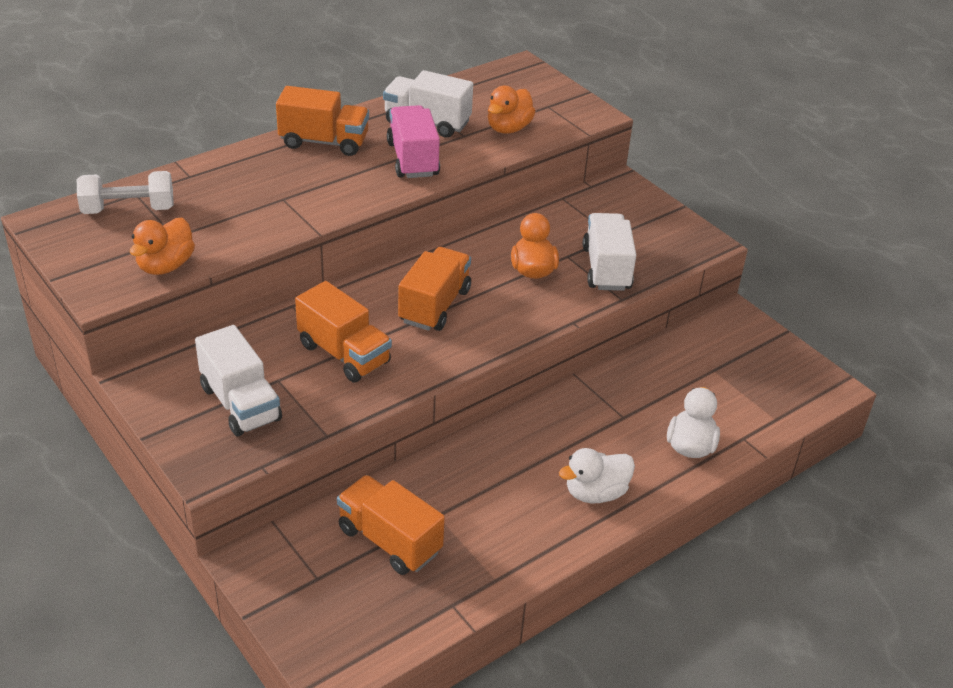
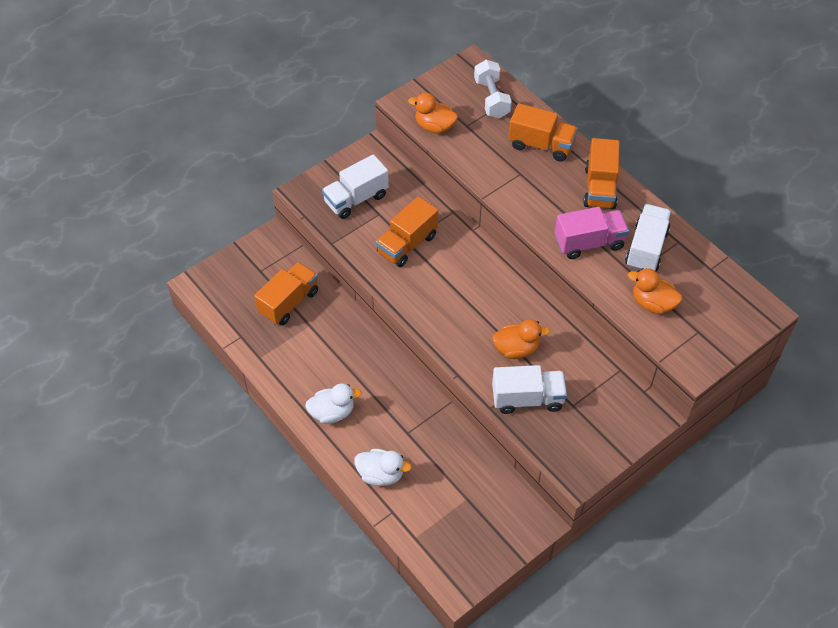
camera: 90 degrees right, 15 degrees up
orange truck [398,247,471,331] -> orange truck moved to [508,103,578,162]
white duck [559,448,635,503] -> white duck turned 105 degrees clockwise [305,383,362,424]

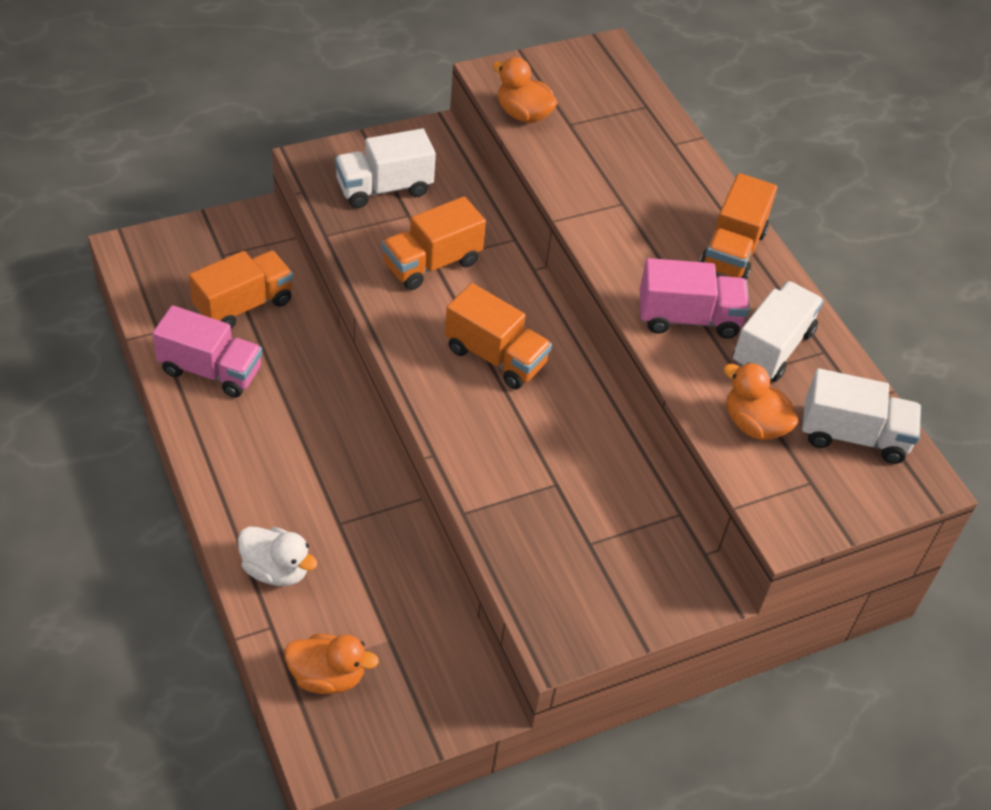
camera: 10 degrees right, 5 degrees down
white duck [305,383,362,424] -> none
white dumbbell [474,60,512,118] -> none
orange duck [492,319,550,359] -> orange duck moved to [284,634,379,694]
white truck [492,365,567,414] -> white truck moved to [802,369,921,464]
orange truck [508,103,578,162] -> orange truck moved to [445,283,552,389]
none -> pink truck [152,305,262,398]

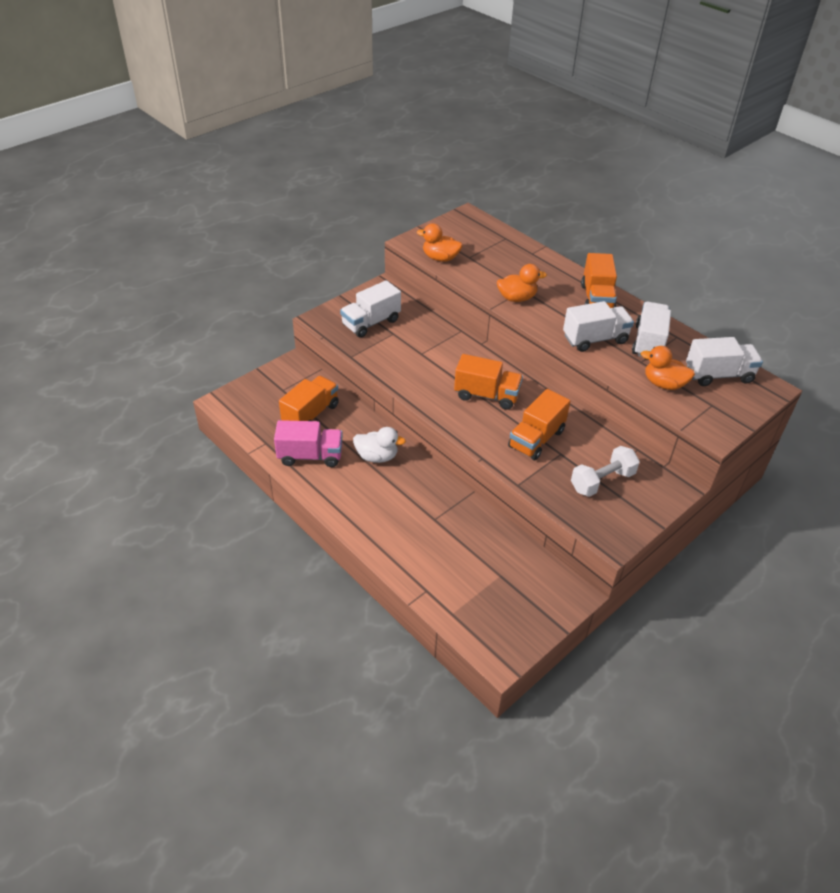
camera: 15 degrees left, 5 degrees down
white duck [238,526,318,586] -> white duck moved to [353,427,406,463]
orange duck [284,634,379,694] -> orange duck moved to [497,264,547,302]
orange truck [382,196,486,290] -> orange truck moved to [508,389,570,460]
pink truck [640,258,750,339] -> white truck [563,301,634,352]
none -> white dumbbell [571,446,640,497]

